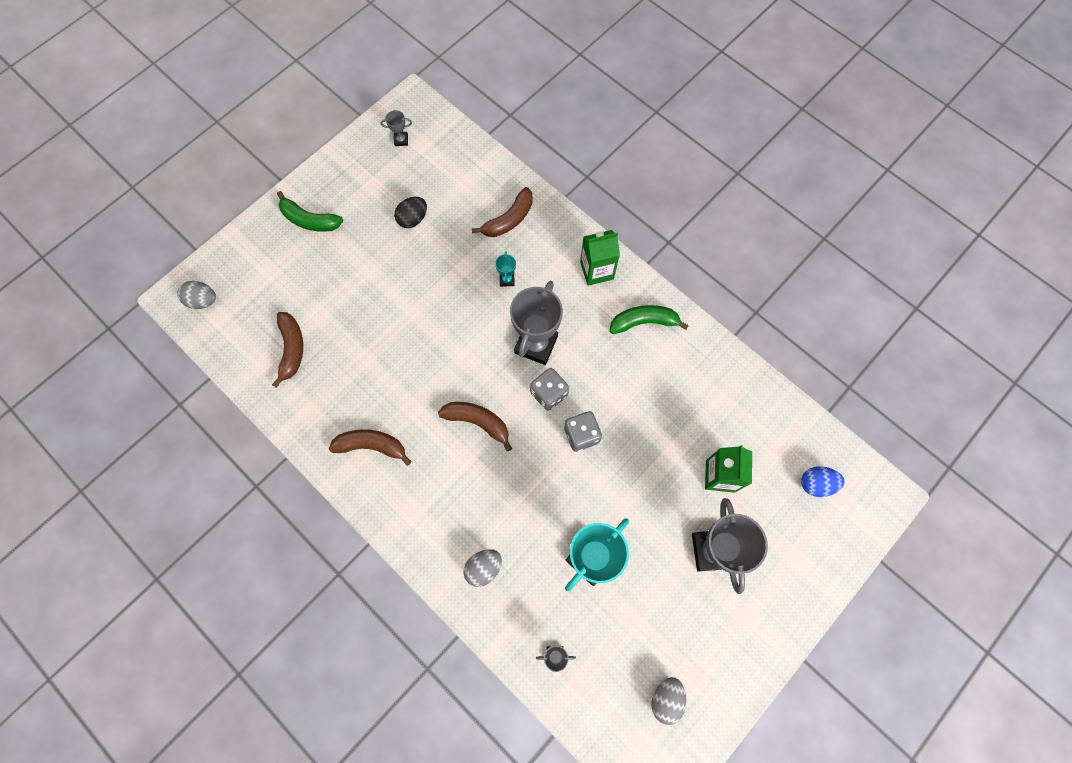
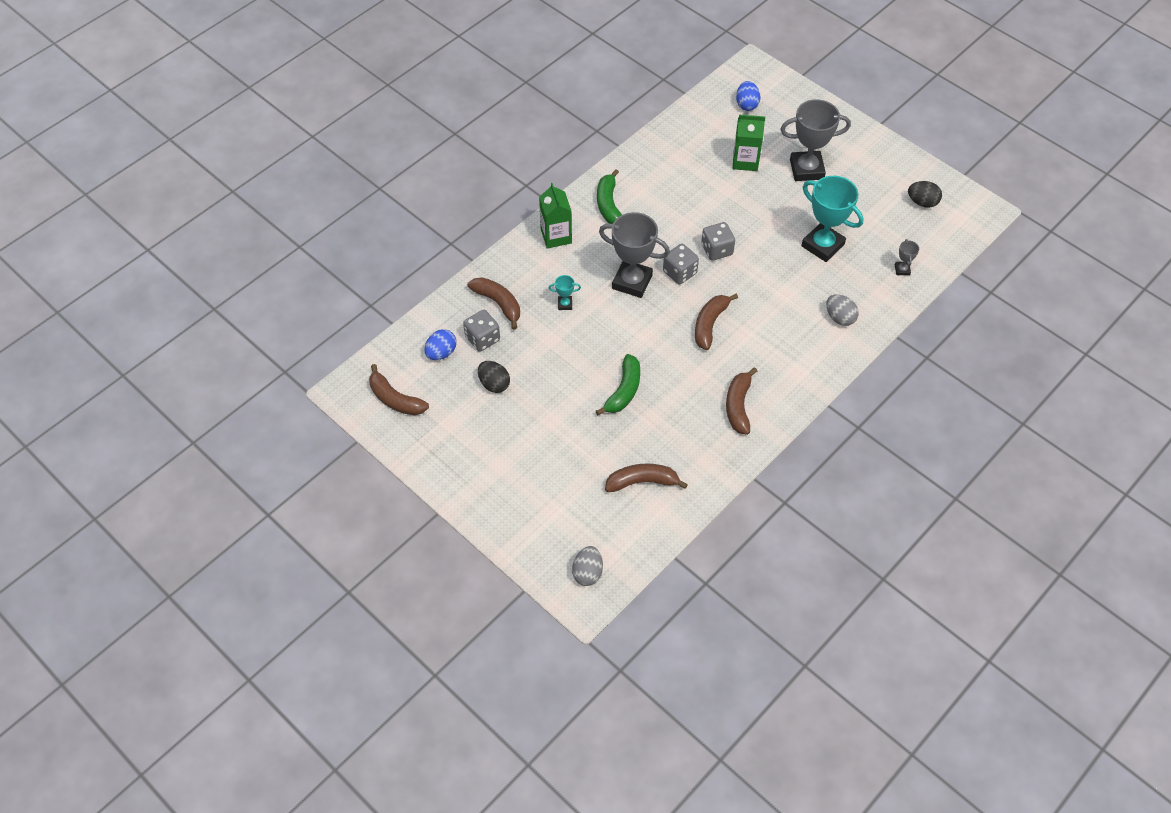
camera: 90 degrees left, 15 degrees down
green banana [277,191,343,232] -> green banana moved to [596,354,640,415]
grey trophy [381,110,412,146] -> brown banana [369,364,429,415]
grey egg [651,677,686,725] -> black egg [908,181,942,208]
none -> blue egg [425,329,457,360]
none -> grey dice [463,310,500,352]

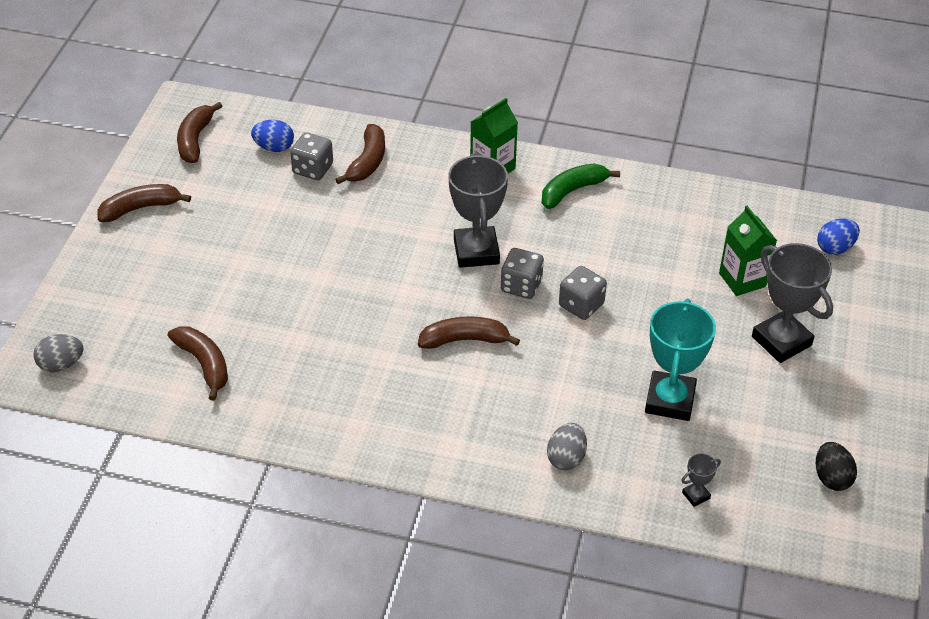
camera: 60 degrees right, 10 degrees down
black egg [478,361,510,393] -> none
turquoise trophy [549,275,581,310] -> none
green banana [596,354,640,415] -> none
brown banana [726,367,757,435] -> brown banana moved to [97,184,191,222]

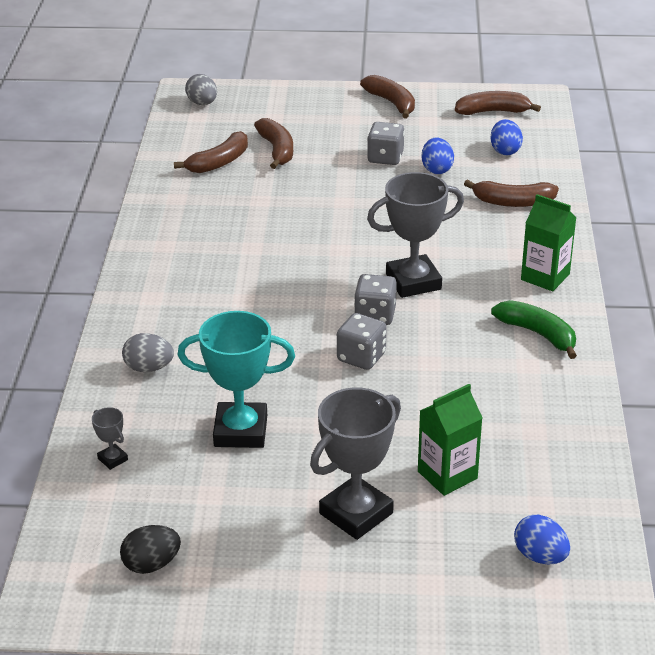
camera: 80 degrees right, 10 degrees down
grey dice [290,133,333,180] -> grey dice moved to [367,122,405,165]
brown banana [418,316,520,349] -> brown banana moved to [254,118,293,169]
none -> blue egg [421,137,454,174]

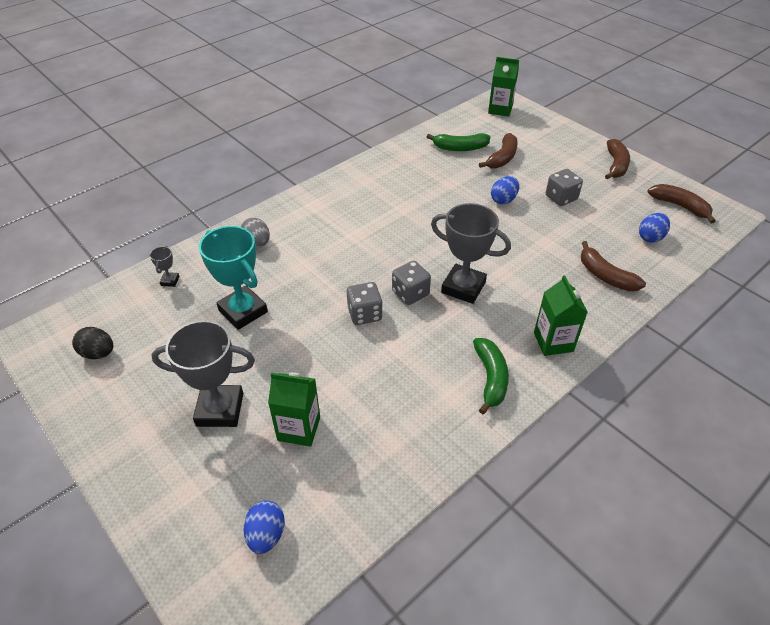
camera: 45 degrees right, 10 degrees up
brown banana [174,131,248,173] -> green banana [427,133,490,151]
grey egg [185,74,217,105] -> green carton [488,57,519,117]
blue egg [421,137,454,174] -> blue egg moved to [491,176,519,204]

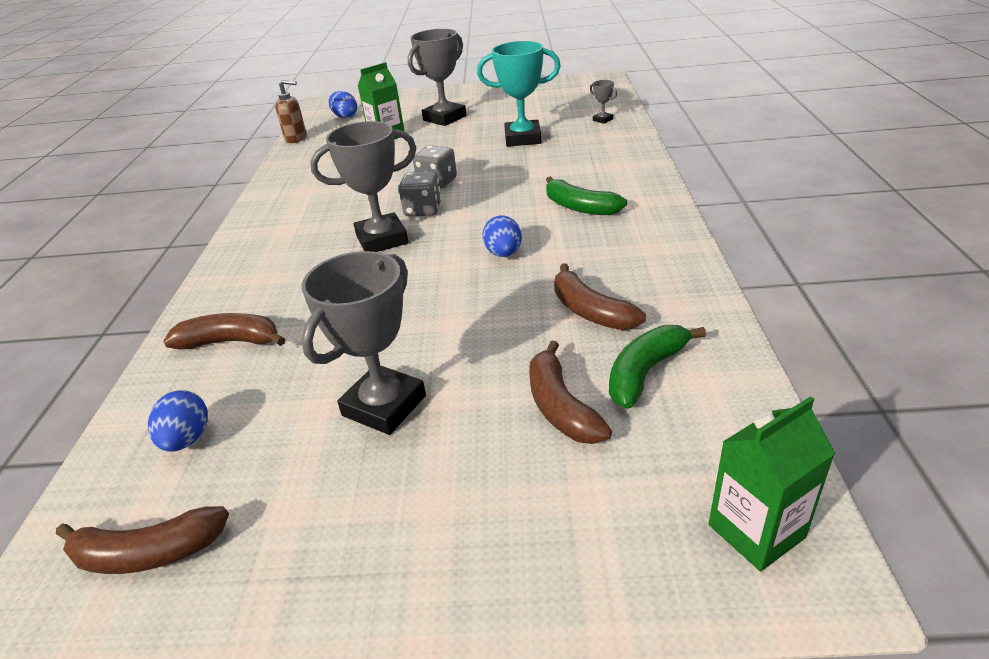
camera: 135 degrees right, 10 degrees down
black egg [72,327,113,359] -> none
grey egg [241,218,270,247] -> none
green banana [473,338,509,414] -> green banana moved to [546,176,627,215]
blue egg [491,176,519,204] -> blue egg moved to [482,216,522,257]
green carton [534,275,588,356] -> none
grey dice [546,169,583,206] -> grey trophy [302,251,426,435]
brown banana [605,139,630,180] -> brown banana moved to [554,263,646,330]
none -> brown soap dispenser [275,80,307,143]

